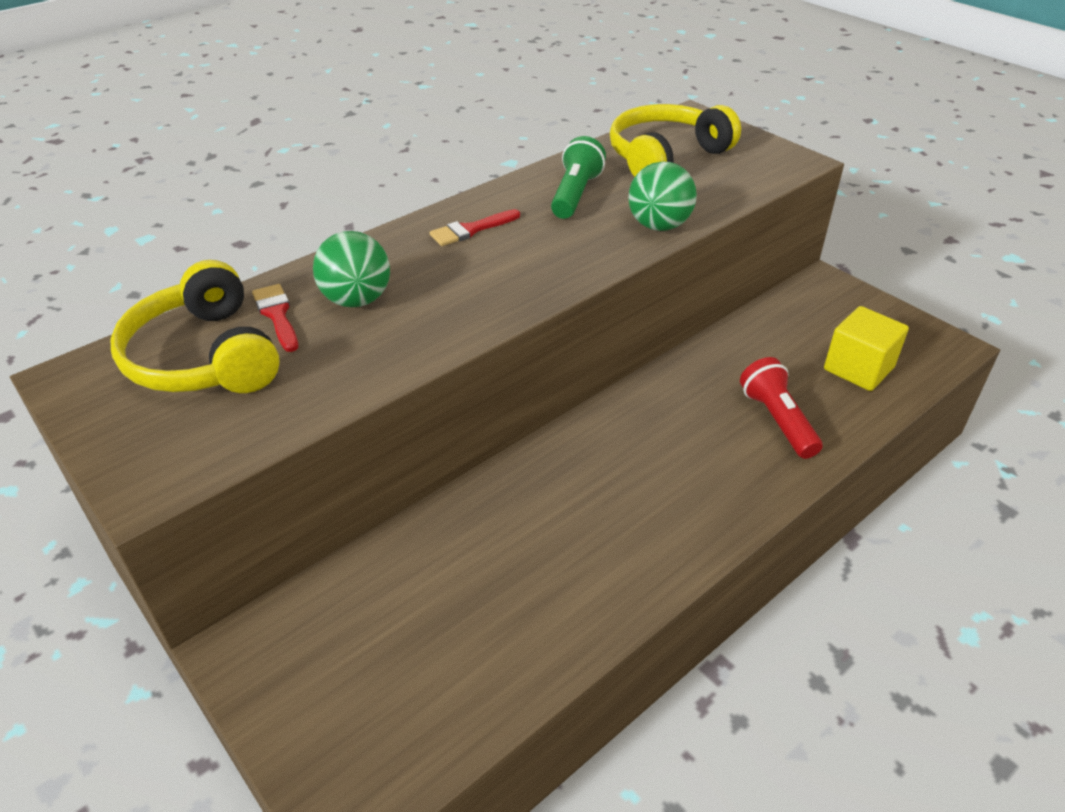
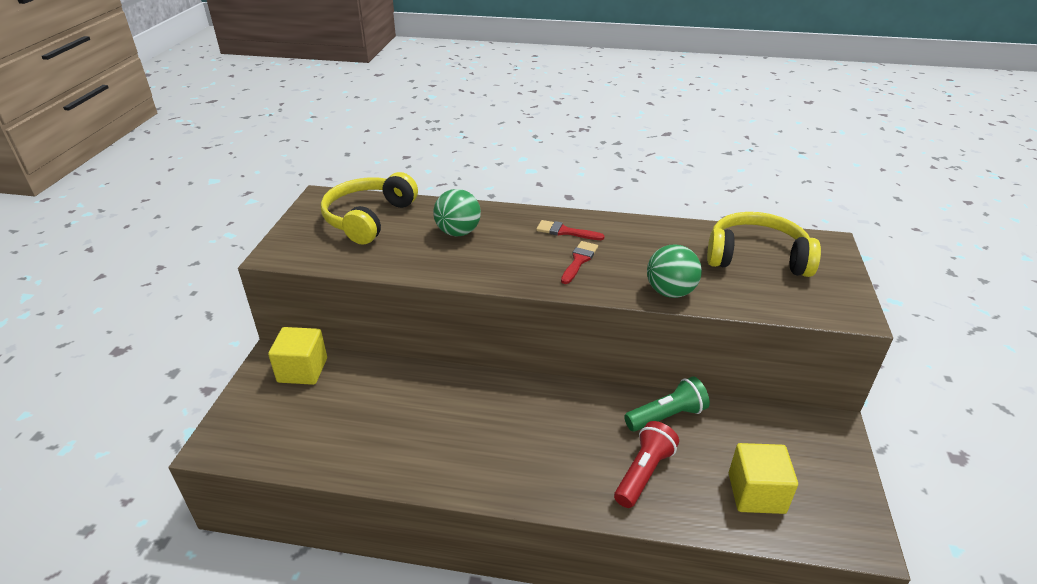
camera: 50 degrees right, 5 degrees down
red brush [252,284,298,352] -> red brush moved to [561,241,598,284]
green flashlight [551,136,606,219] -> green flashlight moved to [624,377,710,431]
none -> yellow cube [268,327,327,385]

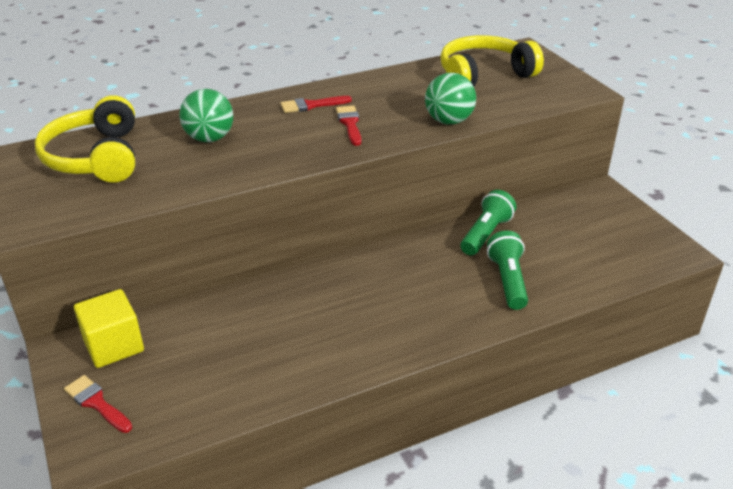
camera: 35 degrees left, 0 degrees up
red flashlight [614,421,679,508] -> green flashlight [487,231,528,310]
yellow cube [729,443,798,514] -> none
none -> red brush [64,375,132,433]

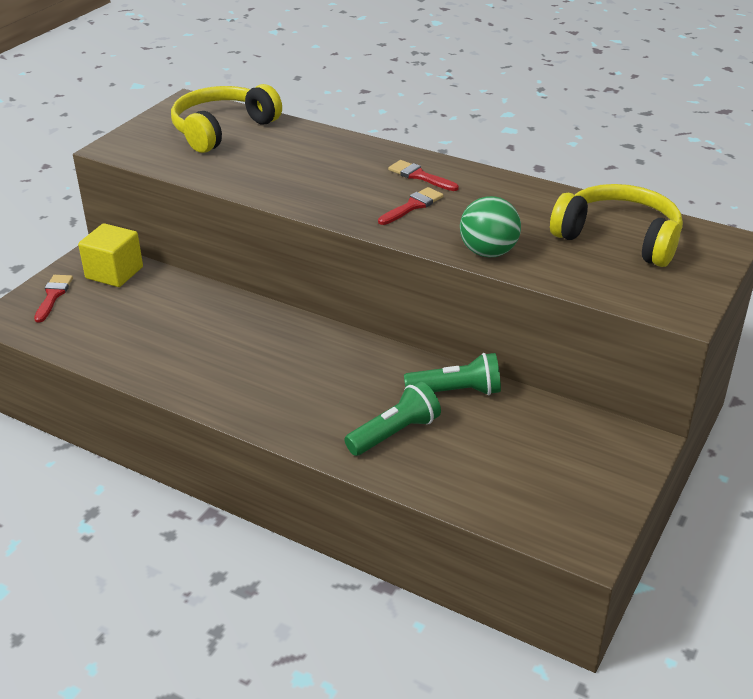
camera: 55 degrees right, 0 degrees up
green ball [180,89,233,142] -> none

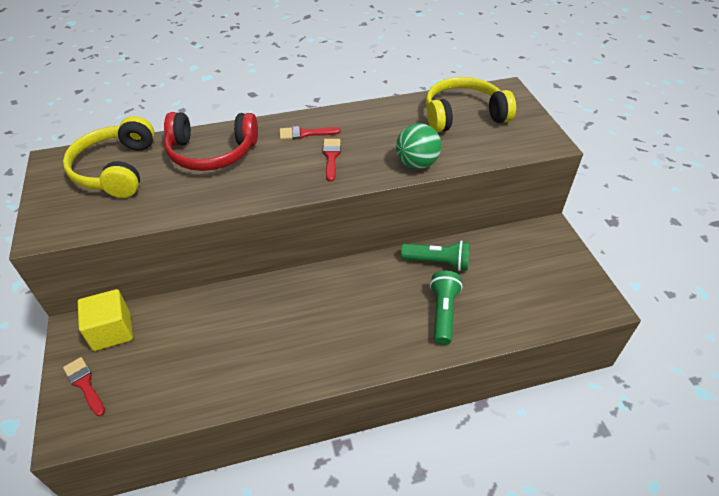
camera: 45 degrees left, 10 degrees up
green flashlight [404,353,501,395] -> green flashlight turned 60 degrees clockwise [401,240,470,271]
none -> red headphones [164,112,258,171]

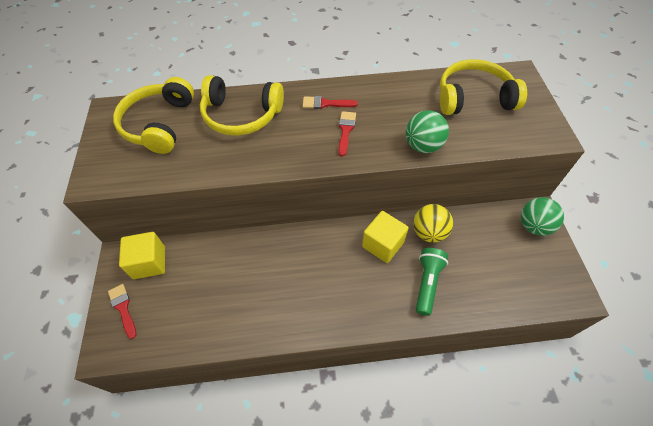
camera: 10 degrees right, 10 degrees up
red headphones [164,112,258,171] -> yellow headphones [200,75,284,136]
green flashlight [401,240,470,271] -> yellow ball [413,204,453,243]
none -> yellow cube [362,211,409,263]
none -> green ball [521,197,564,236]

